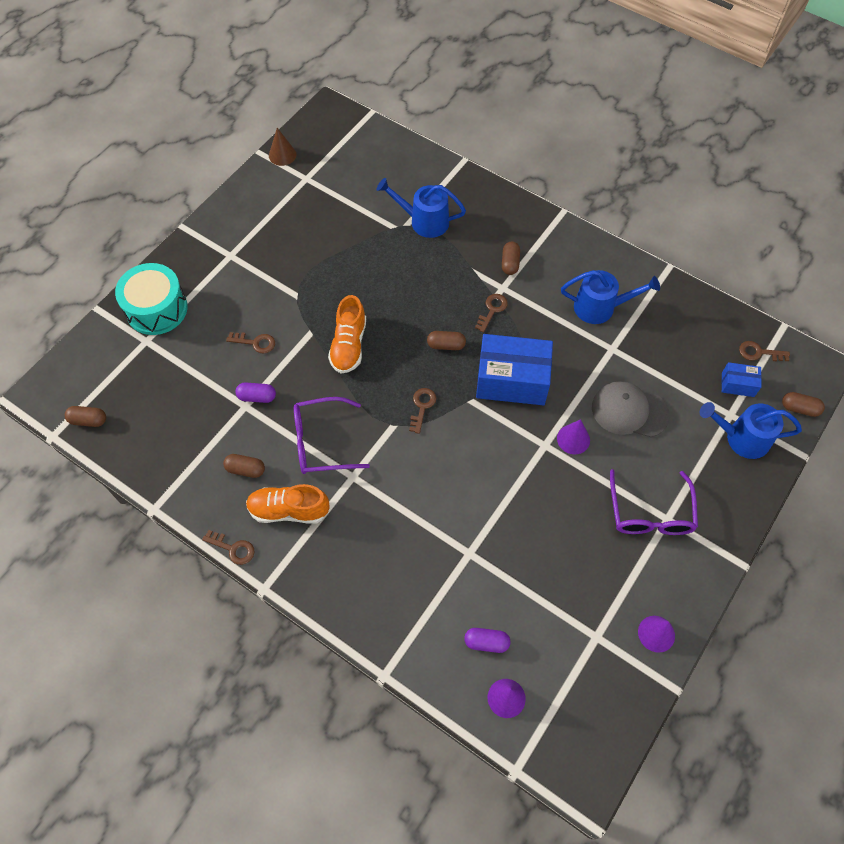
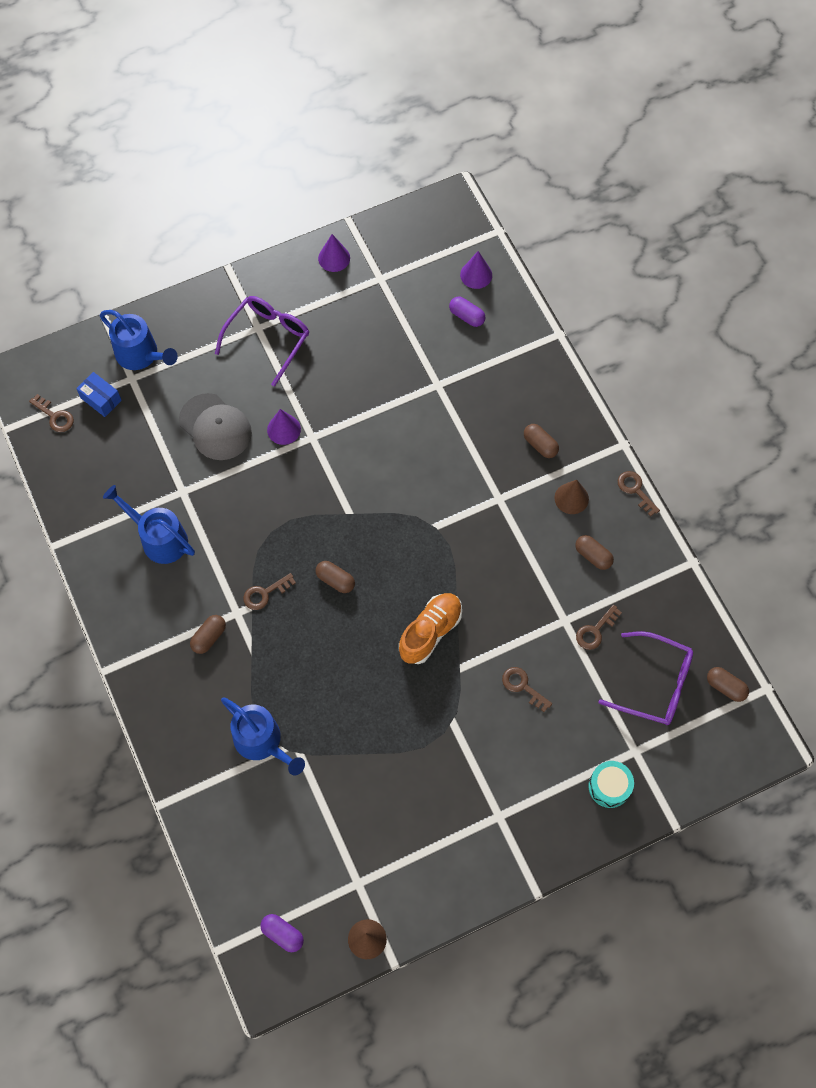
camera: 150 degrees left, 5 degrees up
turquoise drum [115,263,188,335] -> turquoise drum [588,761,634,808], size x0.57
purple capsule [235,382,276,403] -> purple capsule moved to [260,914,304,952]
orange shoe [246,484,330,524] -> brown cone [554,480,589,514]
purple glasses [294,397,370,474] -> purple glasses moved to [598,631,693,725]
brown key [409,388,436,434] -> brown key moved to [576,605,622,650]
blue box [476,334,553,405] -> none
brown capsule [782,392,825,417] -> brown capsule moved to [524,424,559,458]

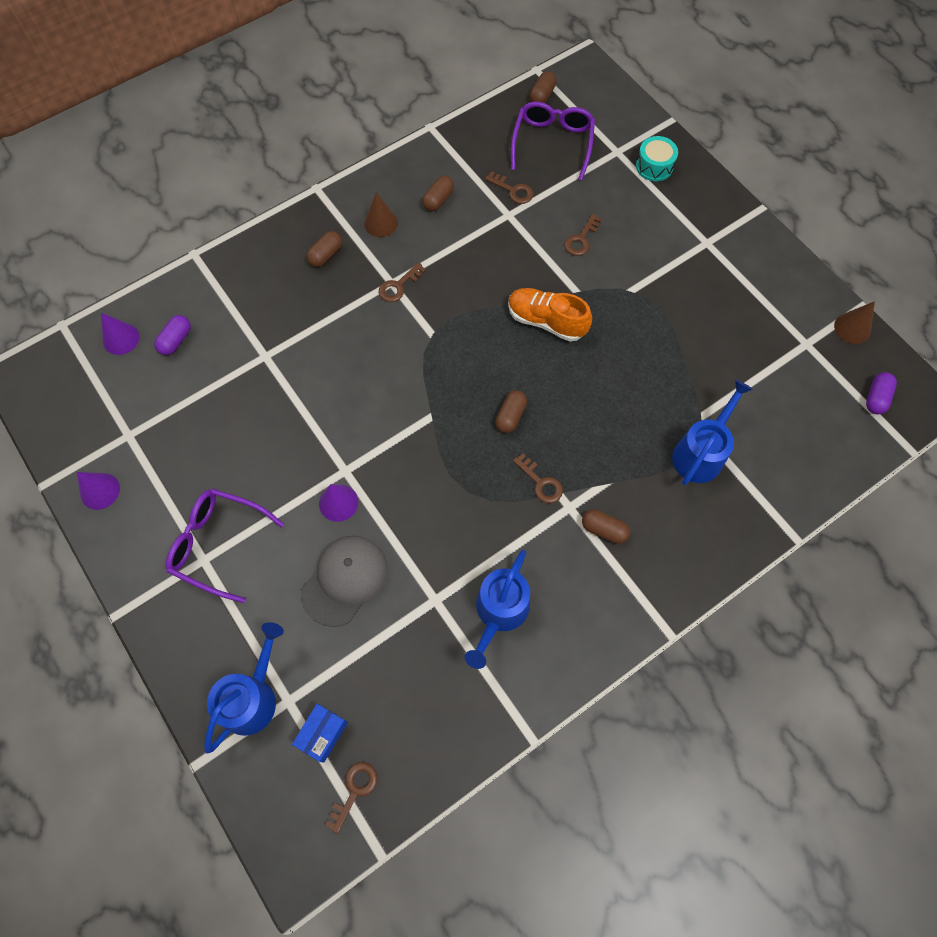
camera: 100 degrees left, 0 degrees up
brown key [618,471,660,517] -> brown key moved to [379,262,426,302]

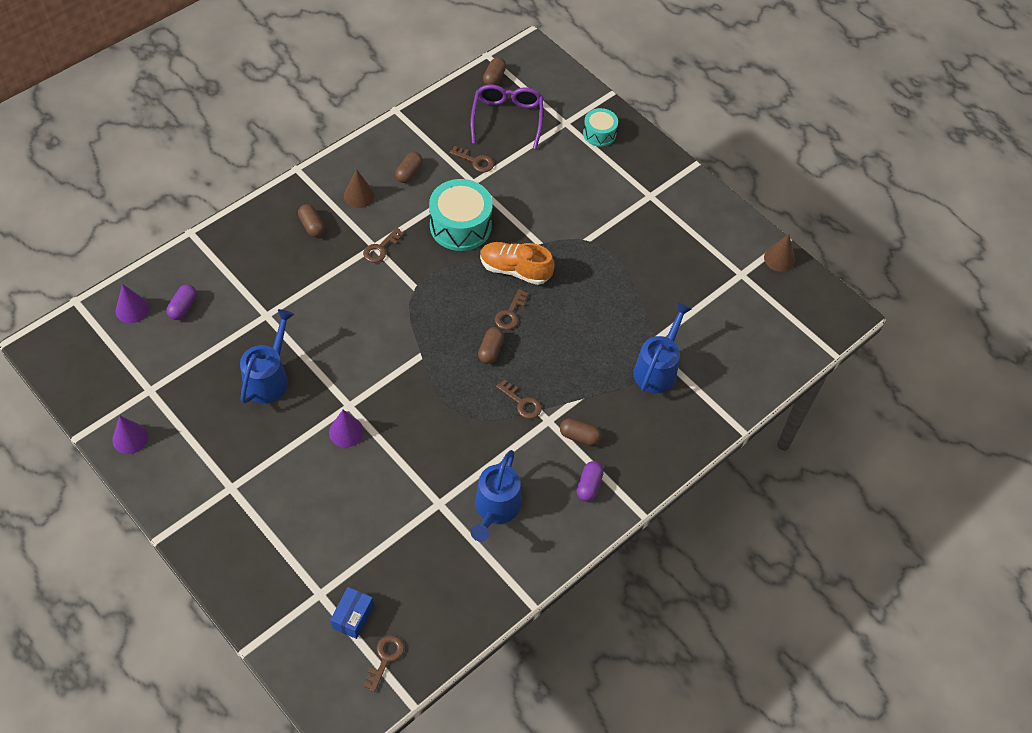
camera: 10 degrees left, 10 degrees down
purple glasses [166,488,284,603] -> none
blue watering can [204,622,284,754] -> blue watering can moved to [240,309,294,404]
grey cap [301,536,388,627] -> none
brown capsule [306,231,342,267] -> brown capsule turned 60 degrees counterclockwise [298,204,325,237]
brown key [564,214,602,256] -> brown key moved to [495,289,528,330]
purple capsule [866,372,897,415] -> purple capsule moved to [577,461,604,502]
none -> turquoise drum [429,179,493,251]

